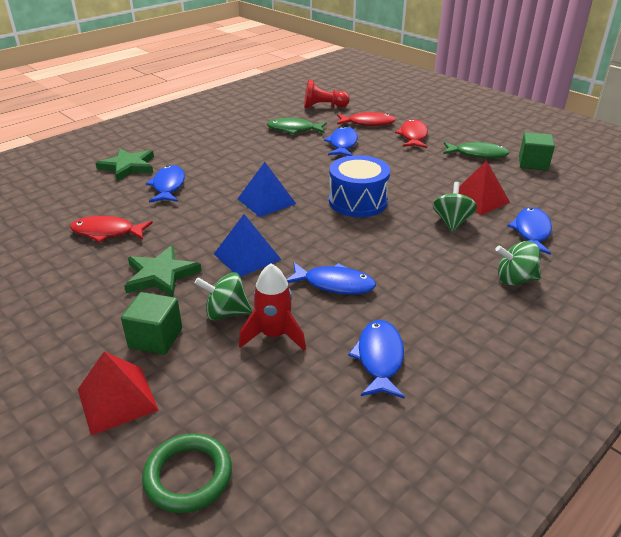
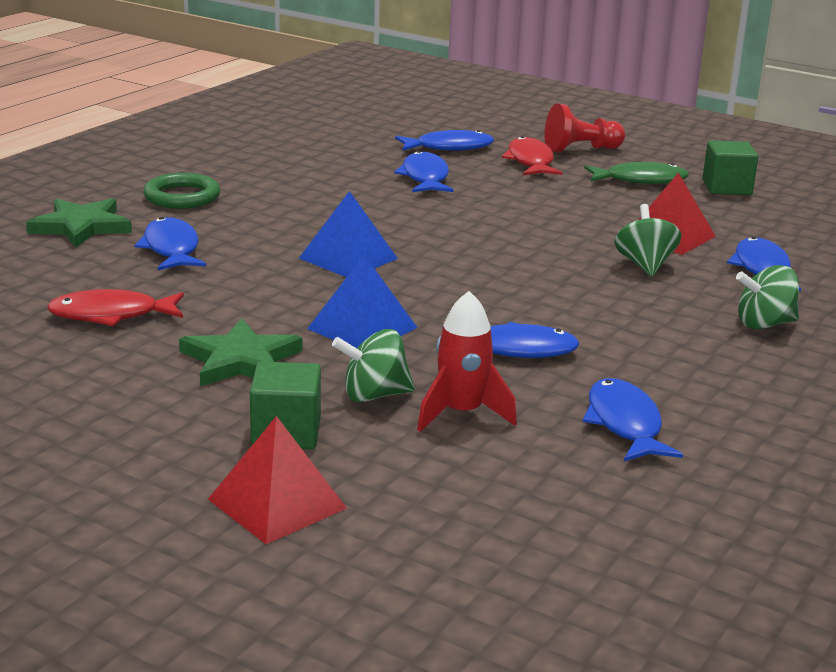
camera: 15 degrees left, 10 degrees down
green ring [142,433,232,513] -> green ring moved to [143,173,220,209]
green fish [267,118,327,134] -> none
red pawn [304,80,350,109] -> red pawn moved to [544,103,625,153]
blue drum [329,155,390,217] -> none
red fish [337,112,396,126] -> blue fish [395,130,494,151]

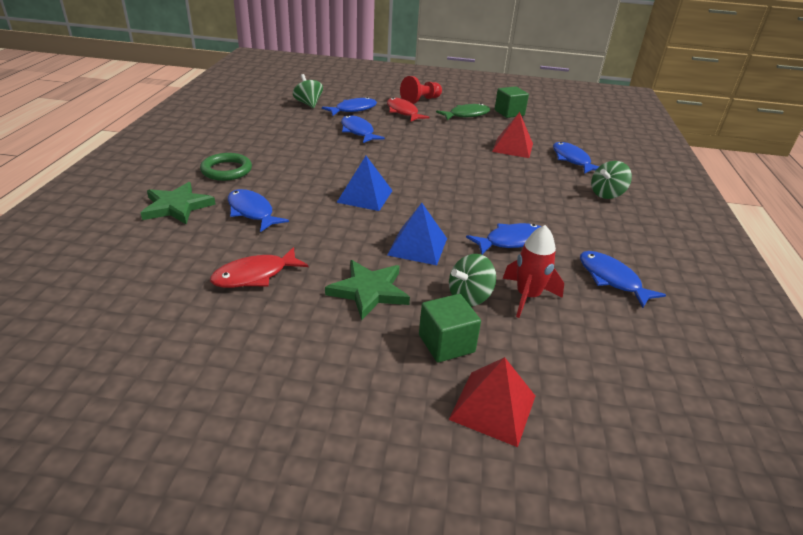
camera: 25 degrees left, 10 degrees up
green spinning top [614,204,682,276] -> green spinning top moved to [293,74,323,108]

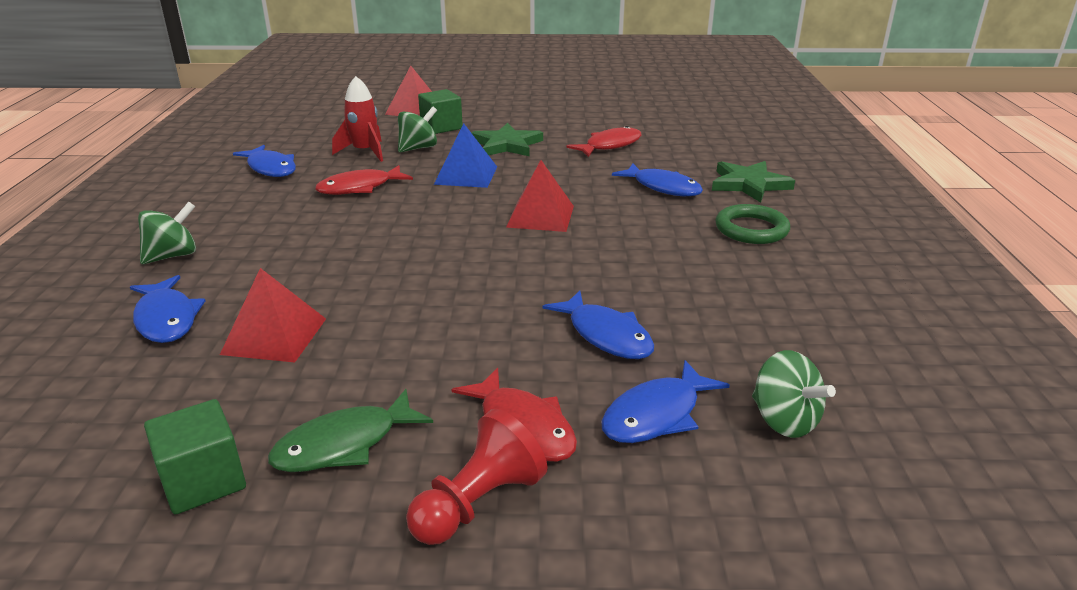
camera: 175 degrees right, 5 degrees down
blue pyramid [336,156,393,211] -> red pyramid [506,160,574,232]
blue fish [466,223,541,255] -> red fish [315,165,413,195]

